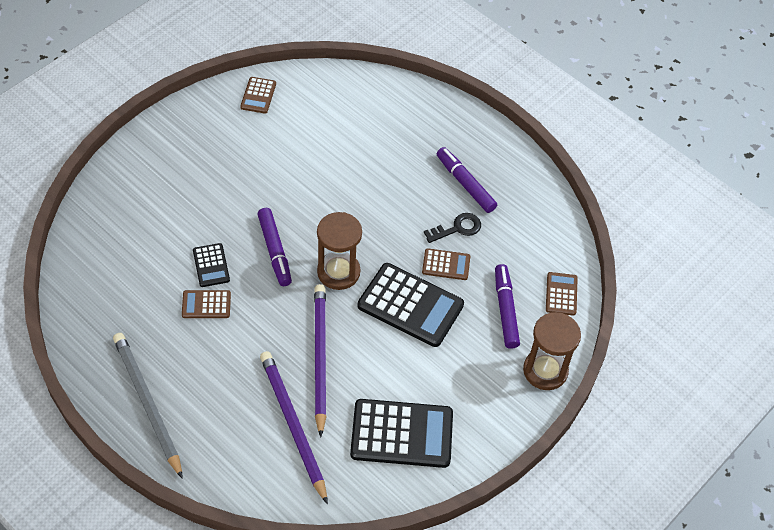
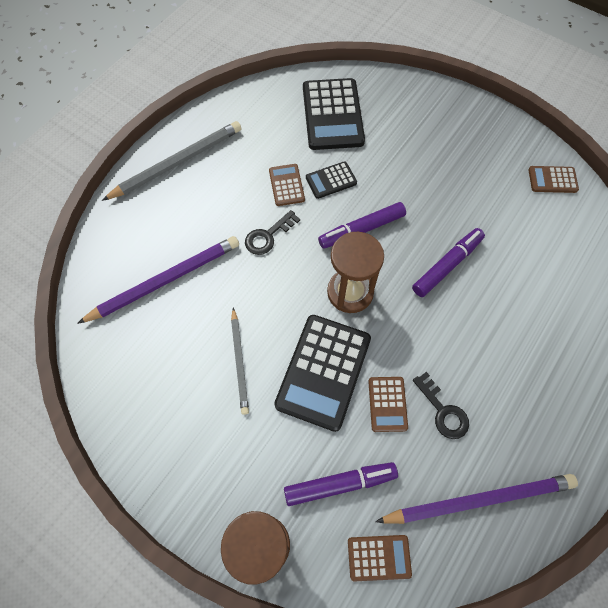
camera: 85 degrees right, 10 degrees up
purple pencil [314,284,327,438] -> purple pencil moved to [375,474,578,524]
black calculator [350,399,453,468] -> black calculator moved to [303,78,365,150]
purple marker [437,147,497,213] -> purple marker moved to [412,228,485,297]
none -> grey pencil [231,308,249,415]
none -> black key [245,210,300,255]

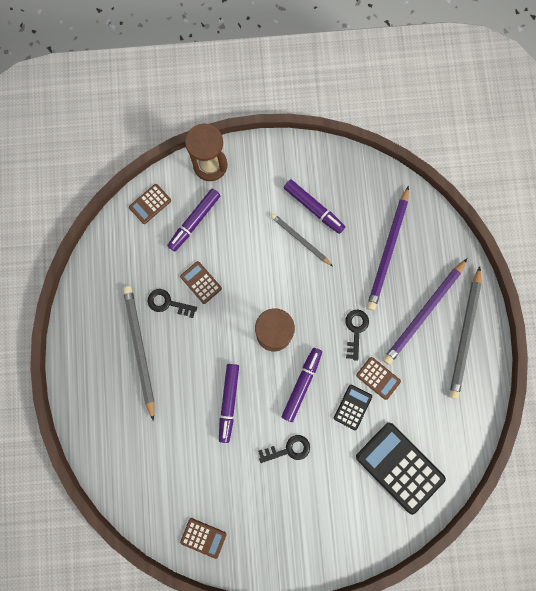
camera: 140 degrees right, 15 degrees up
black calculator [274,315,371,432] -> none
purple pencil [375,474,578,524] -> purple pencil moved to [383,259,467,365]
brown calculator [528,166,579,193] -> brown calculator turned 60 degrees clockwise [180,518,227,559]
none -> grey pencil [123,286,154,421]
none -> black key [258,435,310,463]
none -> purple marker [284,179,345,234]

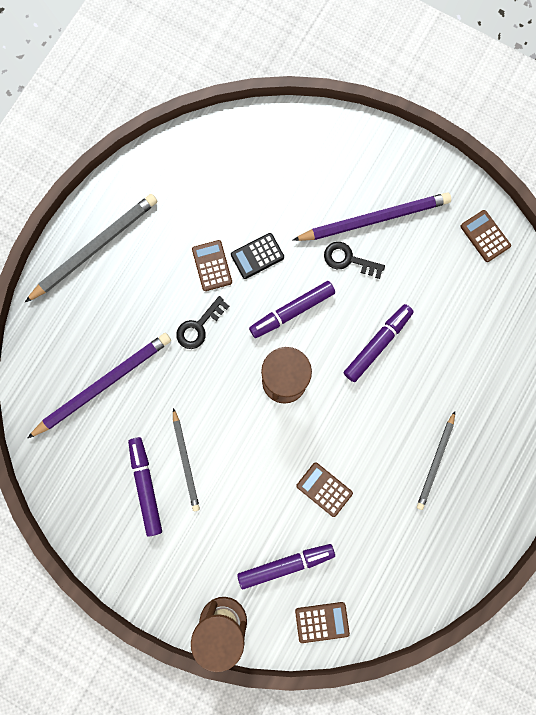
camera: 145 degrees left, 0 degrees up
grey pencil [123,286,154,421] -> grey pencil [417,411,455,510], size x0.60
black key [147,289,197,318] -> none
brown calculator [180,261,222,304] -> brown calculator turned 135 degrees clockwise [296,462,353,517]
black calculator [356,423,446,515] -> none
purple pencil [383,259,467,365] -> purple pencil moved to [293,193,451,241]

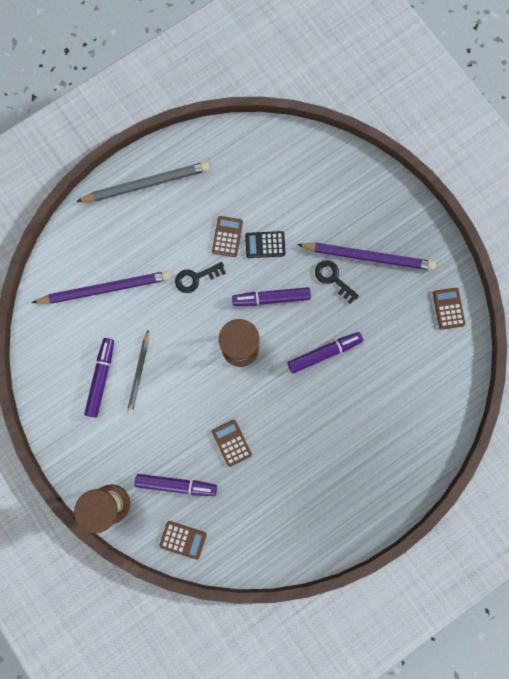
camera: 25 degrees right, 0 degrees up
grey pencil [417,411,455,510] -> none

